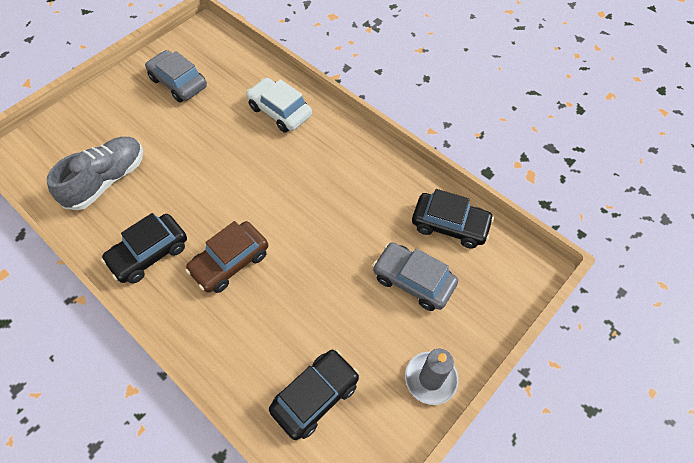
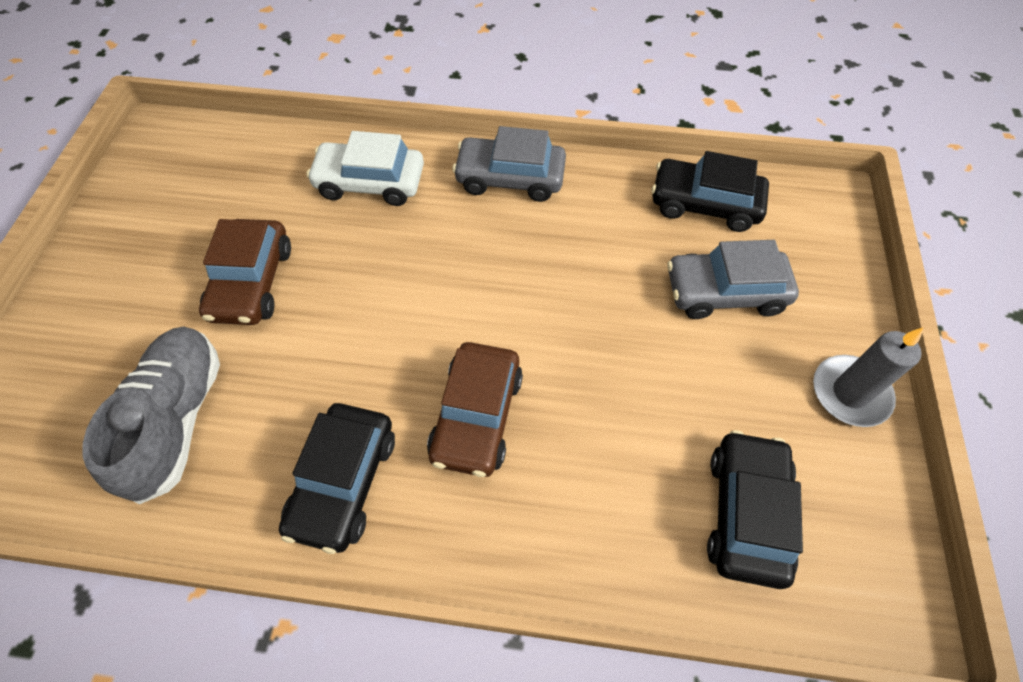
camera: 35 degrees left, 0 degrees up
grey car [145,50,207,102] -> grey car moved to [452,126,566,202]
black car [412,189,494,248] -> black car turned 150 degrees counterclockwise [652,151,769,232]
none -> brown car [199,219,291,325]

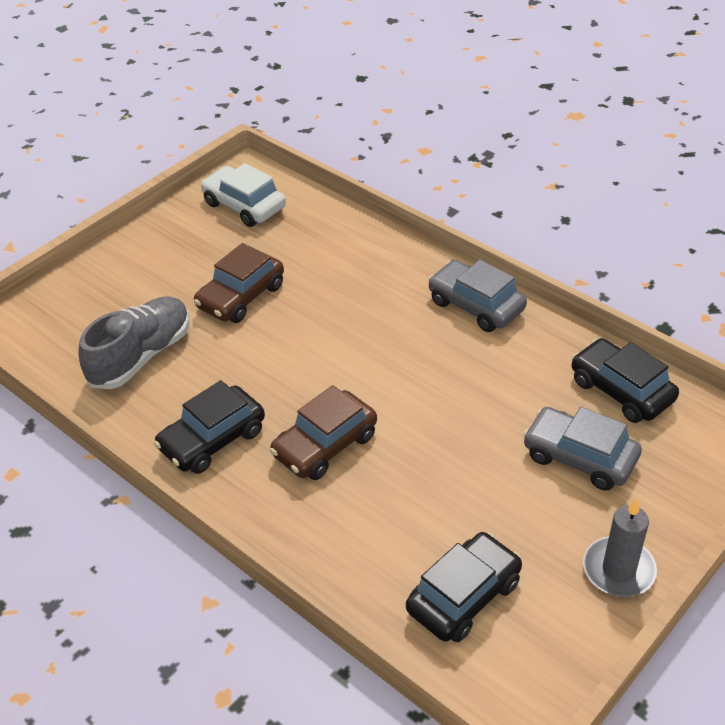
camera: 35 degrees right, 15 degrees down
white car [307,131,424,206] -> white car moved to [201,163,286,227]

